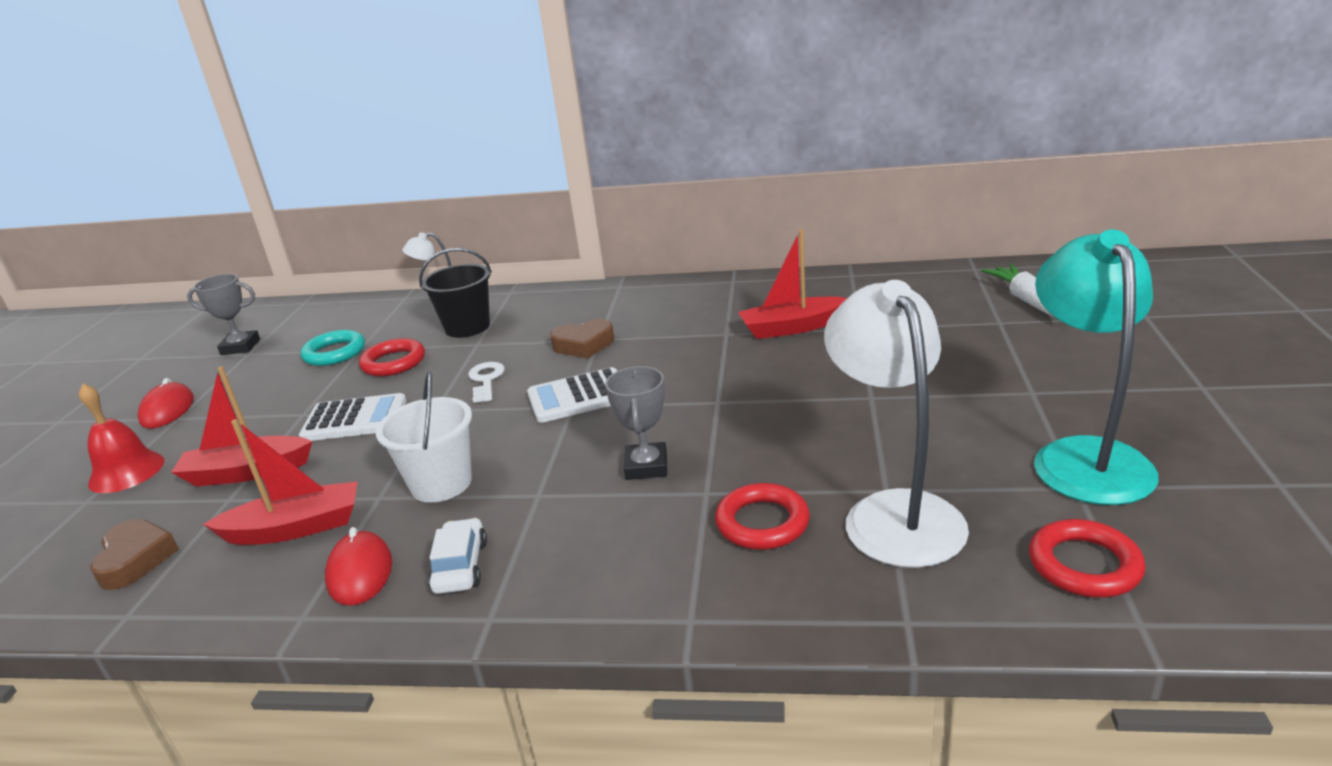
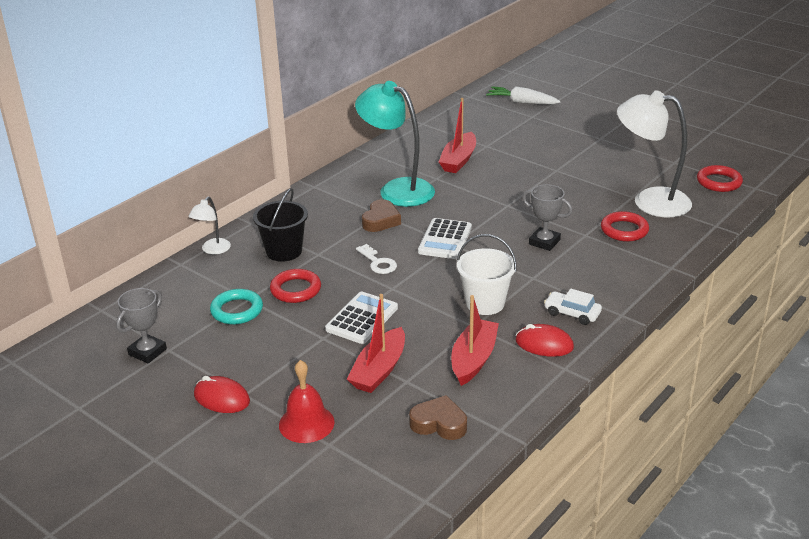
camera: 60 degrees left, 5 degrees up
white key [468,362,505,403] -> white key turned 150 degrees counterclockwise [356,244,397,274]
turquoise lamp [1034,229,1158,505] -> turquoise lamp moved to [355,81,435,207]

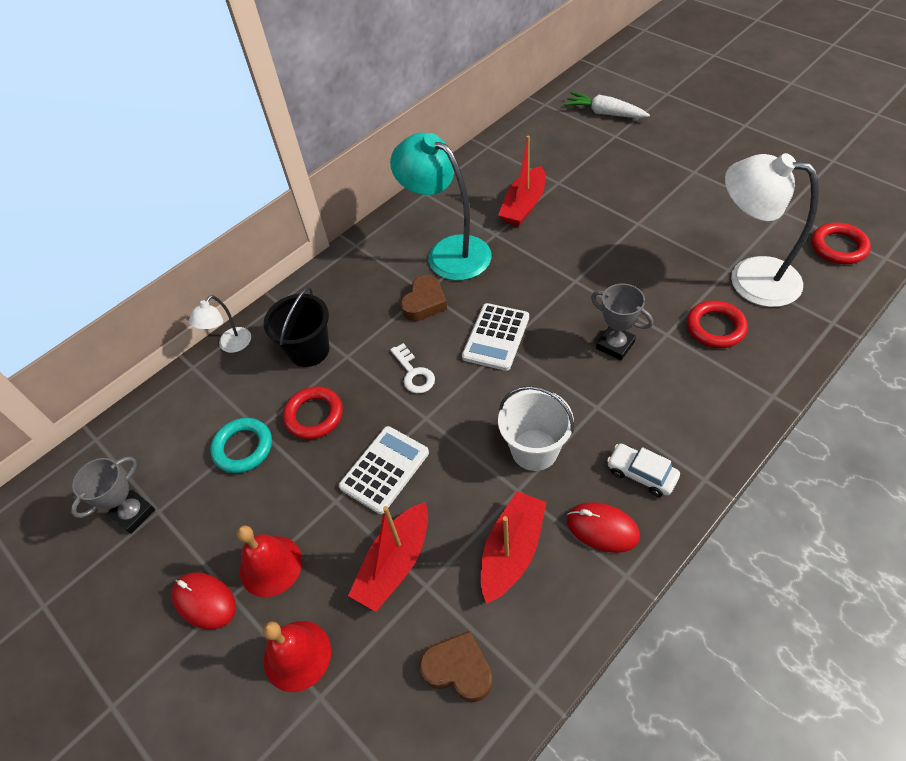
camera: 10 degrees right, 20 degrees up
none -> red bell [236,525,302,597]

